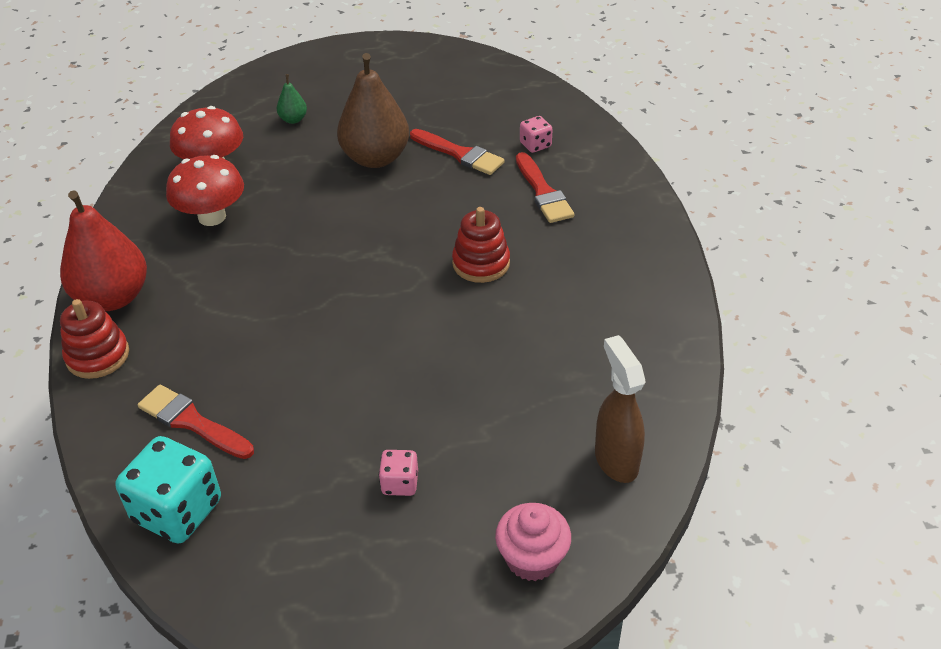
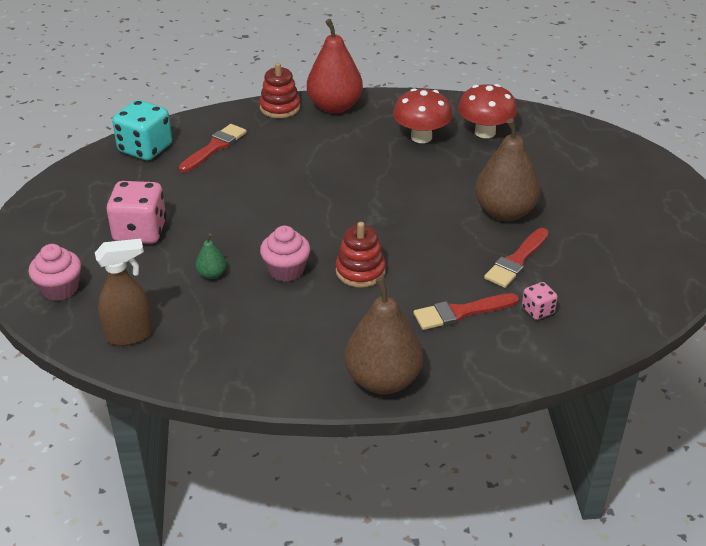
camera: 90 degrees right, 5 degrees down
green pear [277,74,307,124] -> green pear moved to [195,234,226,279]
pink dice [379,450,418,496] -> pink dice [106,181,167,244], size x1.99
none -> pink cupcake [260,226,310,282]
none -> brown pear [345,277,423,394]

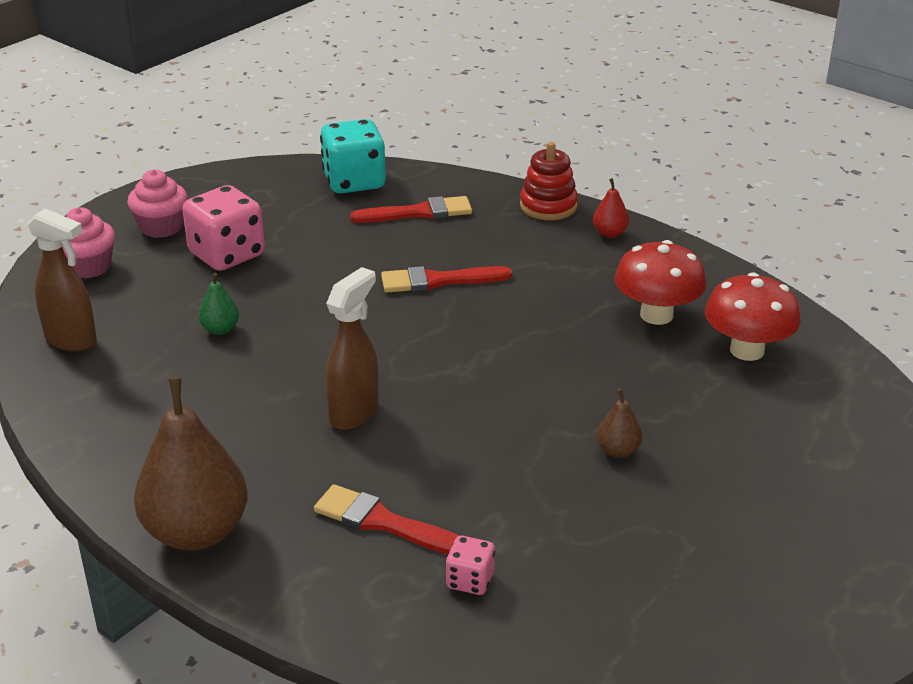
camera: 45 degrees right, 5 degrees down
pink cupcake [260,226,310,282] -> pink cupcake moved to [127,169,188,238]
red pear [307,19,363,114] -> red pear [593,178,629,238], size x0.44
red stacking toy [336,222,386,288] -> brown spray bottle [326,267,379,430]
brown pear [475,118,541,221] -> brown pear [597,388,642,458], size x0.44
red brush [484,228,549,288] -> red brush moved to [381,266,512,293]

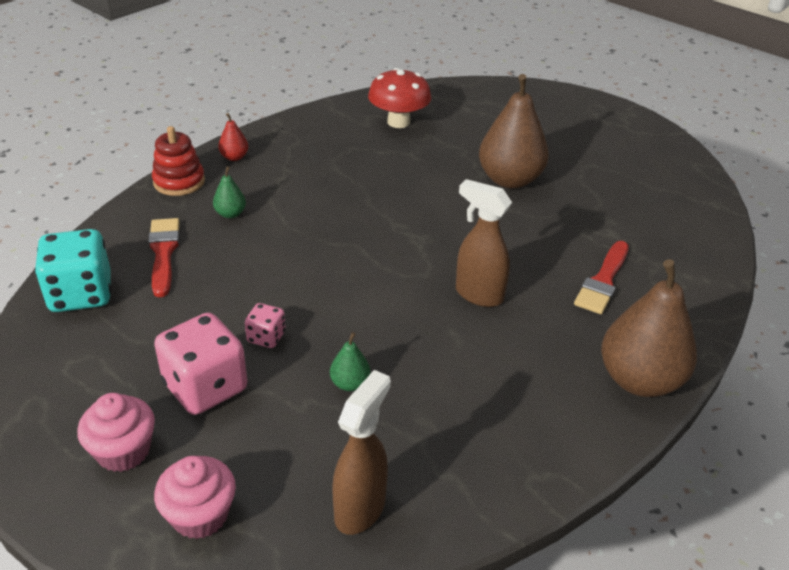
camera: 90 degrees left, 5 degrees up
red brush [381,266,512,293] -> none
pink dice [446,536,495,595] -> pink dice moved to [245,303,285,348]
brown pear [597,388,642,458] -> brown pear [479,74,548,188], size x2.26
red mushroom [615,240,707,325] -> none
none -> green pear [213,166,246,218]

